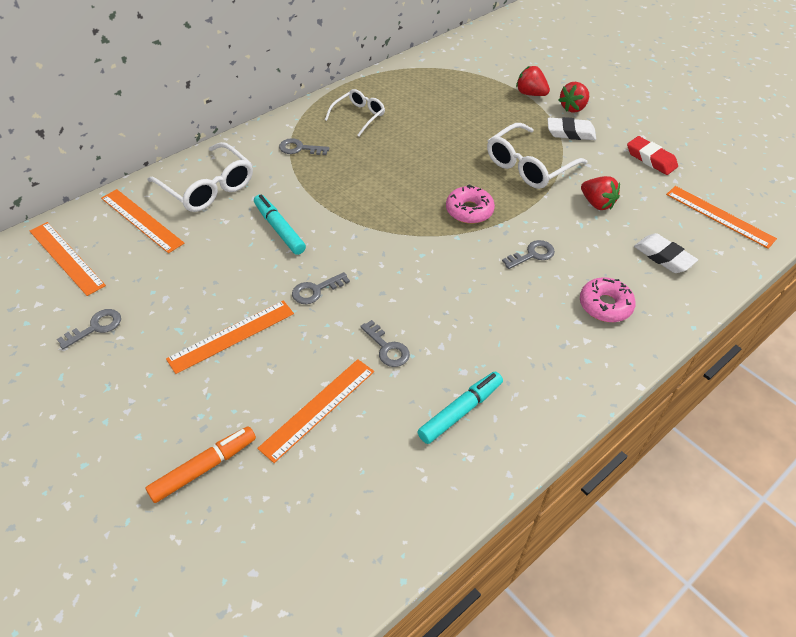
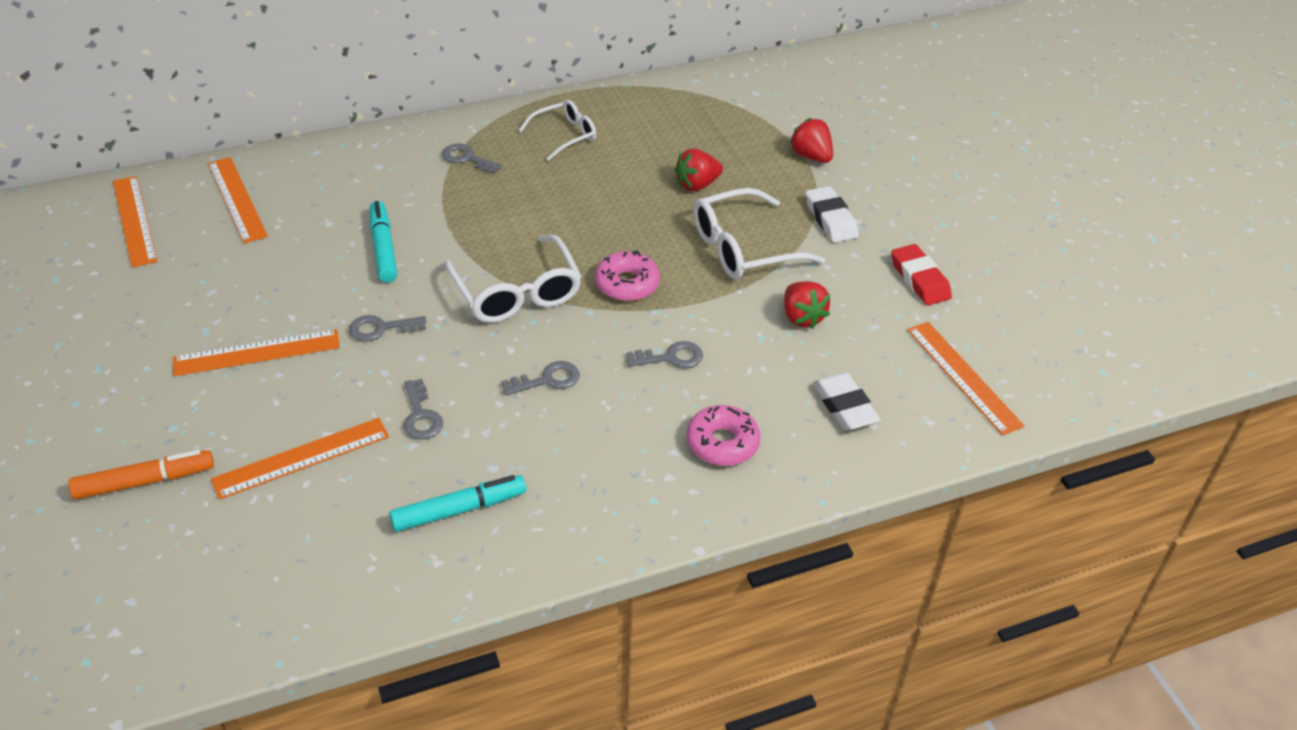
camera: 20 degrees right, 5 degrees down
grey key [57,309,121,349] -> grey key moved to [501,361,580,395]
white glasses [148,142,253,212] -> white glasses moved to [444,235,582,323]
white eraser [547,117,596,140] -> white eraser turned 45 degrees clockwise [806,186,859,243]
red strawberry [559,82,589,113] -> red strawberry moved to [675,148,723,191]

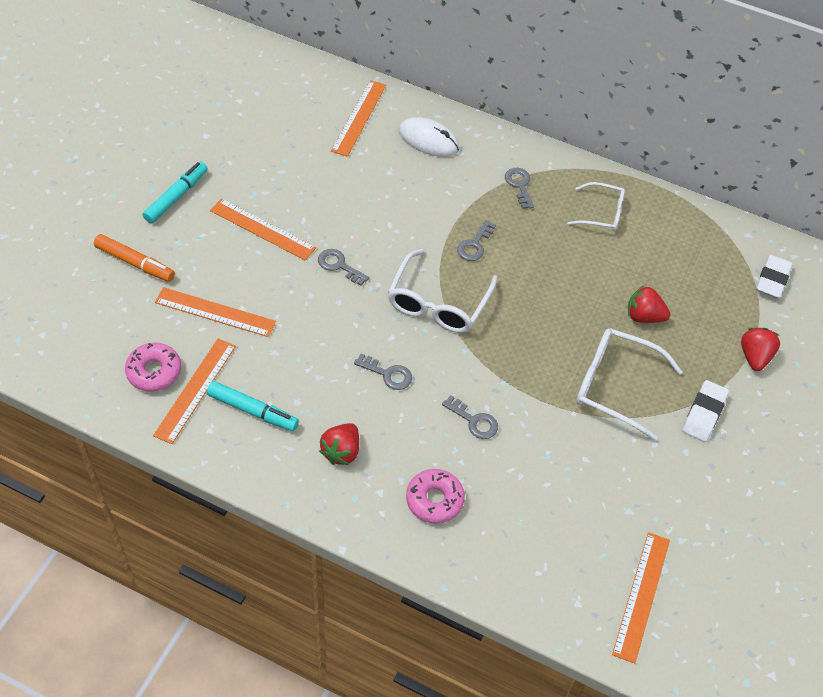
camera: 45 degrees right, 10 degrees up
orange ruler [113,176,157,267] -> orange ruler moved to [153,339,236,444]
turquoise marker [370,201,397,282] -> turquoise marker moved to [143,162,208,223]
grey key [404,379,443,440] -> grey key moved to [457,220,496,261]
pink donut [595,250,660,301] -> pink donut moved to [125,343,181,392]
red strawberry [784,281,830,329] -> red strawberry moved to [319,423,359,465]
white eraser [813,373,881,431] -> white eraser moved to [756,255,793,298]
red eraser [891,244,952,305] -> none
none -> white mouse [399,117,460,157]

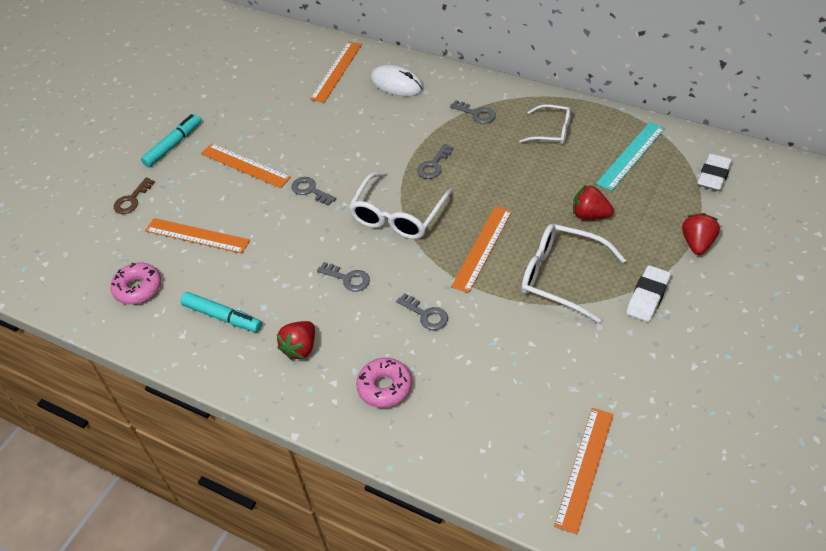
camera: 10 degrees right, 5 degrees down
orange marker [94,234,175,282] -> brown key [114,178,155,214]
orange ruler [153,339,236,444] -> orange ruler moved to [451,206,512,293]
grey key [505,168,534,209] -> grey key turned 135 degrees clockwise [450,100,496,124]
none -> turquoise ruler [596,122,665,191]

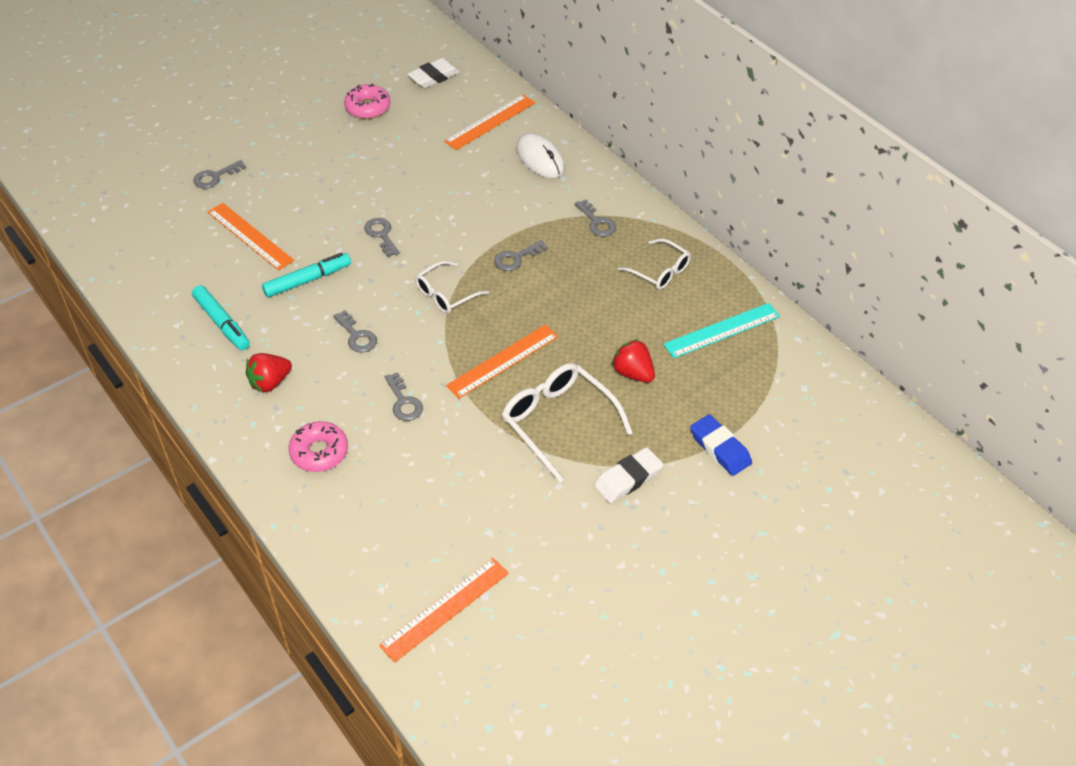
camera: 20 degrees right, 0 degrees up
pink donut [110,263,161,305] -> pink donut moved to [344,84,390,119]
brown key [114,178,155,214] -> grey key [193,160,246,189]
turquoise marker [141,114,201,167] -> turquoise marker moved to [262,253,351,297]
orange ruler [201,143,291,188] -> none
white glasses [348,171,453,239] -> white glasses [415,261,489,314], size x0.62
red strawberry [682,213,720,255] -> blue eraser [690,414,752,476]
white eraser [697,153,732,191] -> white eraser moved to [407,58,460,88]

